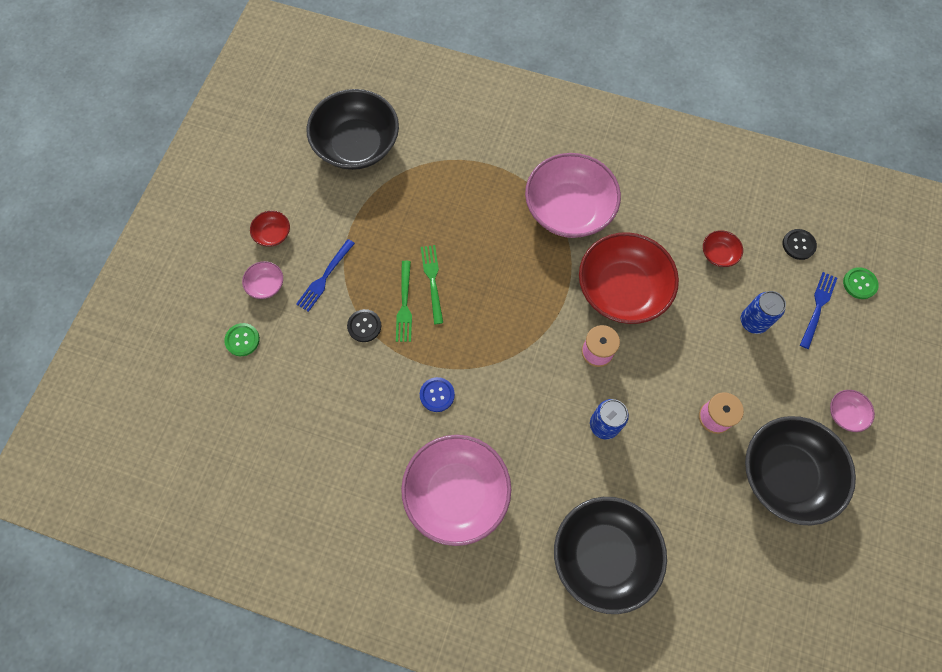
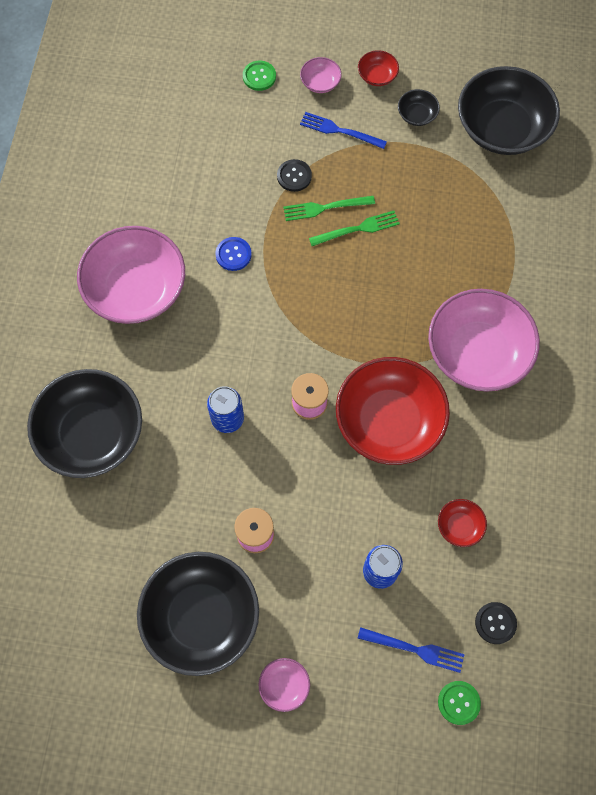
camera: 80 degrees right, 0 degrees up
none -> black bowl [398,89,440,126]

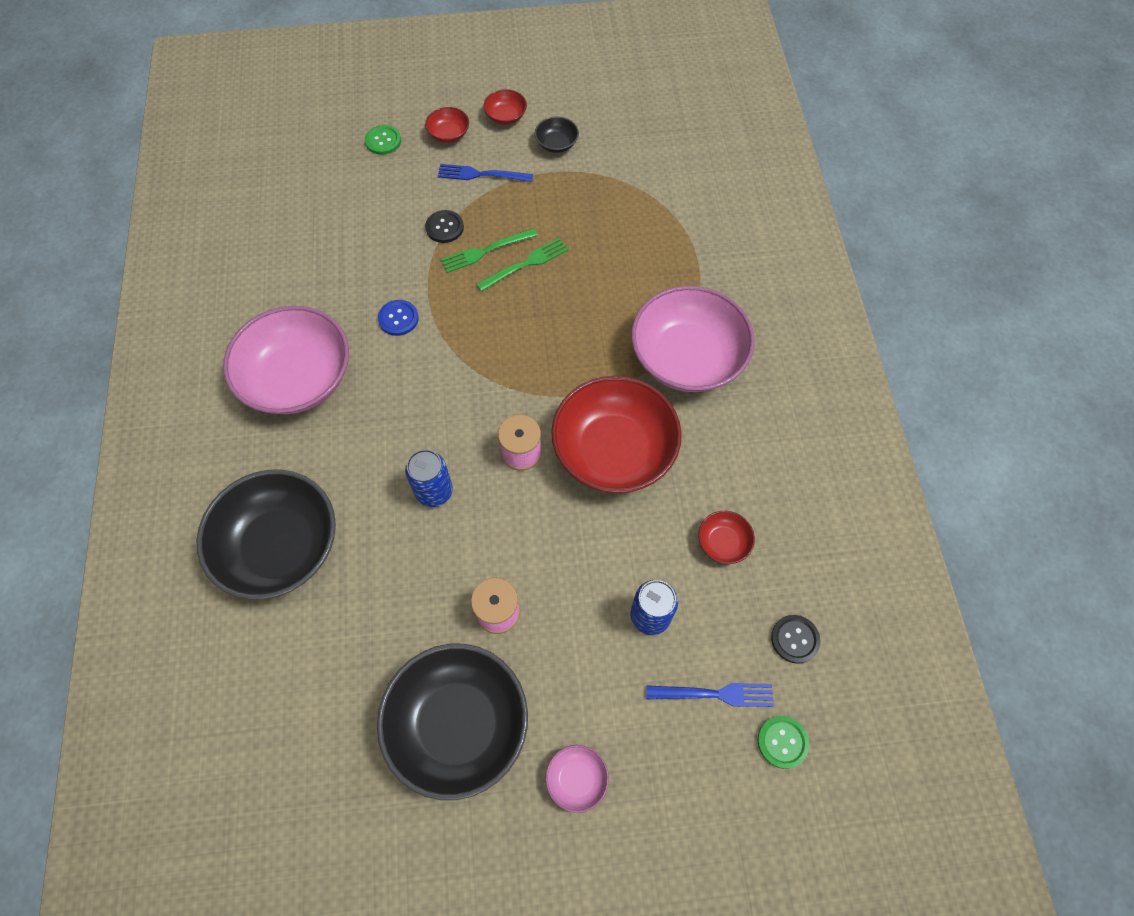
camera: 15 degrees left, 5 degrees down
pink bowl [300,57,342,93] -> red bowl [425,107,469,143]
black bowl [458,66,560,155] -> none

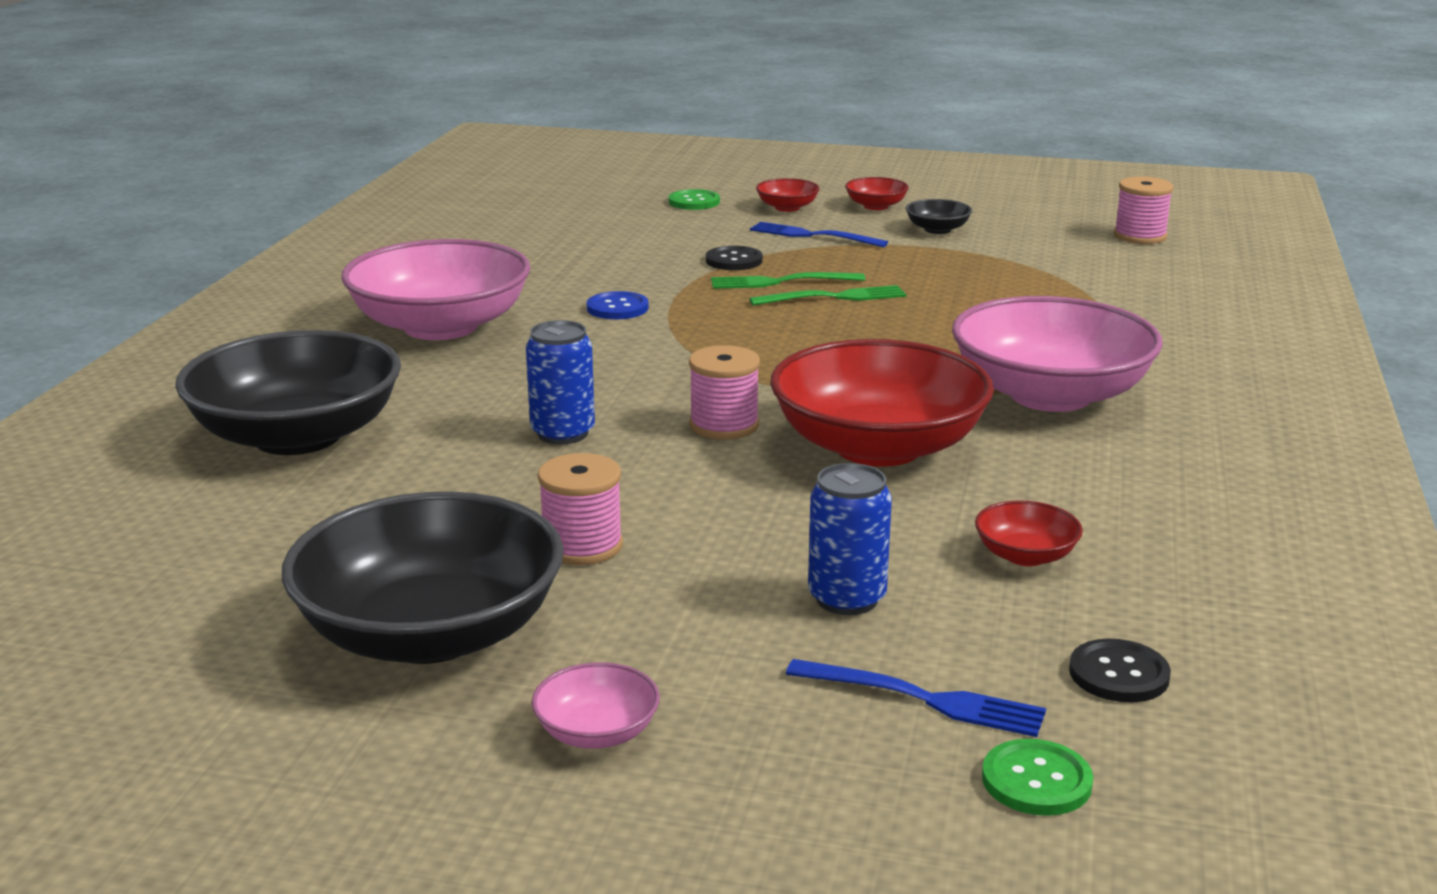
camera: 20 degrees right, 40 degrees down
none -> pink spool [1114,176,1173,244]

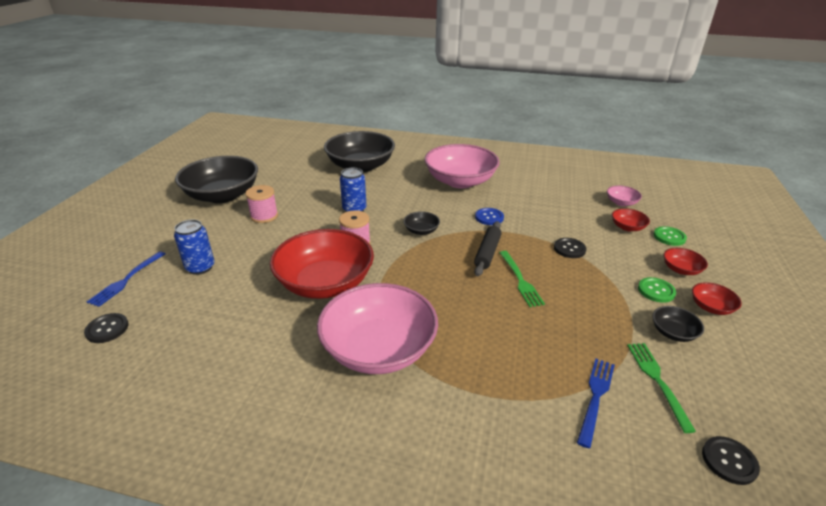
camera: 90 degrees right, 10 degrees up
pink bowl [532,662,660,749] -> pink bowl moved to [607,186,642,206]
green fork [711,272,865,289] -> green fork moved to [627,343,696,433]
blue fork [750,222,888,247] -> blue fork moved to [577,359,615,448]
red bowl [975,500,1083,566] -> red bowl moved to [612,208,650,231]
green button [982,739,1093,816] -> green button moved to [638,277,676,303]
pink spool [1114,176,1173,244] -> black button [702,436,760,485]
none -> black bowl [404,211,440,235]
none -> black rolling pin [474,221,502,276]

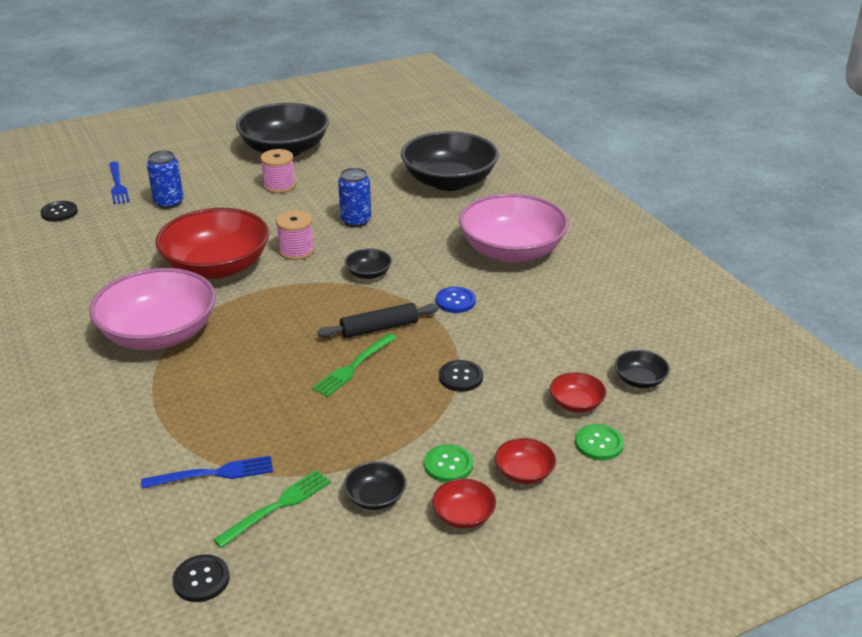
camera: 50 degrees right, 0 degrees up
blue fork [87,251,165,307] -> blue fork turned 90 degrees counterclockwise [109,162,129,204]
pink bowl [607,186,642,206] -> black bowl [615,350,670,388]

